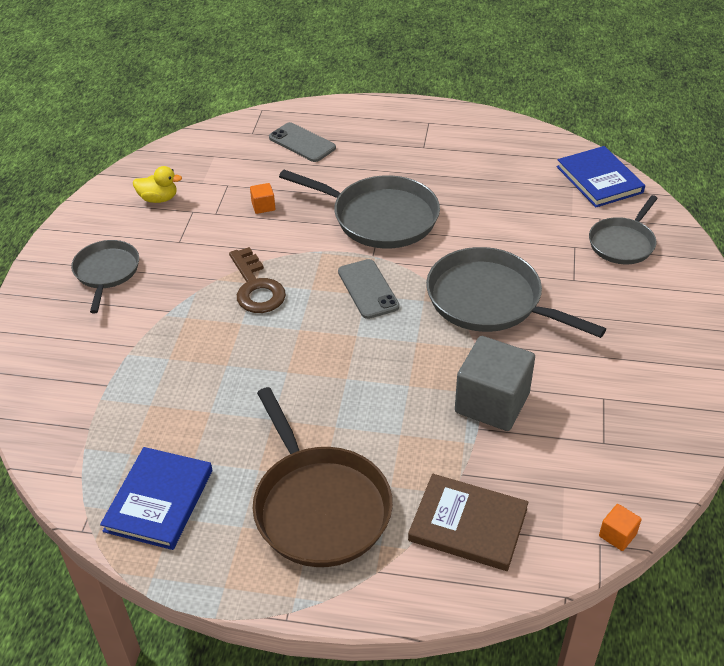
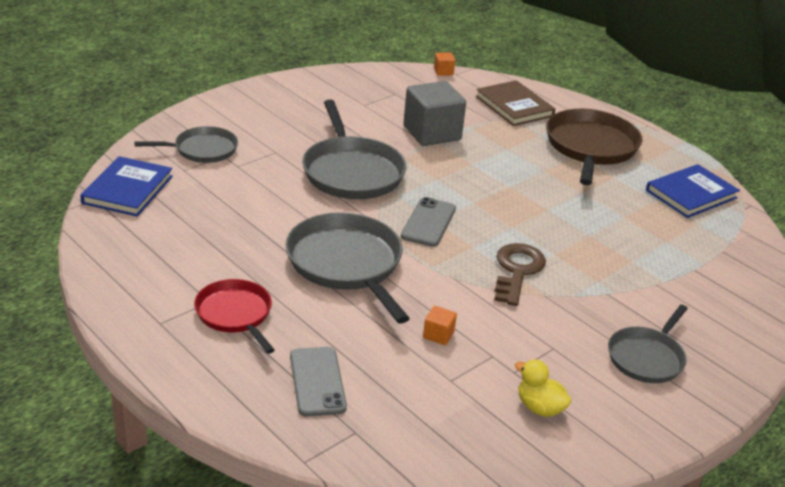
camera: 145 degrees left, 10 degrees down
none -> red pan [194,279,275,354]

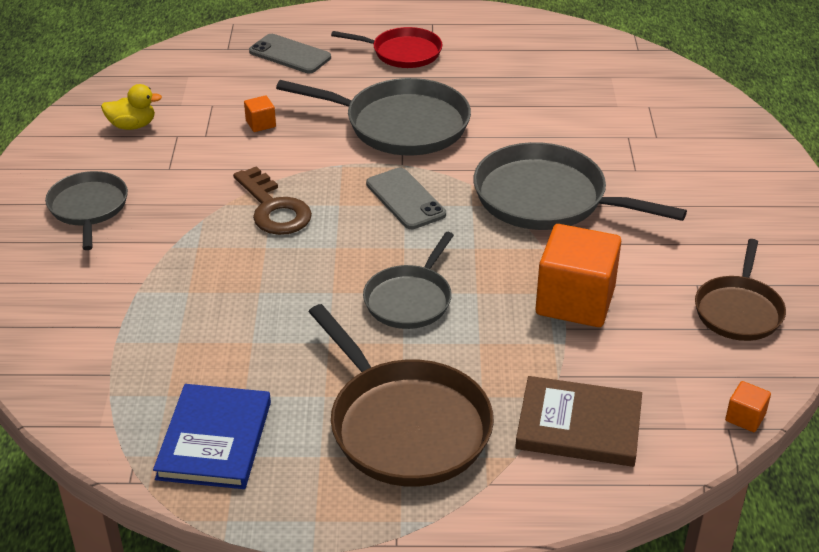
camera: 135 degrees right, 5 degrees up
blue book [80,156,173,217] -> none
grey pan [135,126,238,163] -> grey pan moved to [363,232,454,329]
grey cube [403,81,466,146] -> orange cube [535,224,621,327]
none -> brown pan [695,239,786,341]

